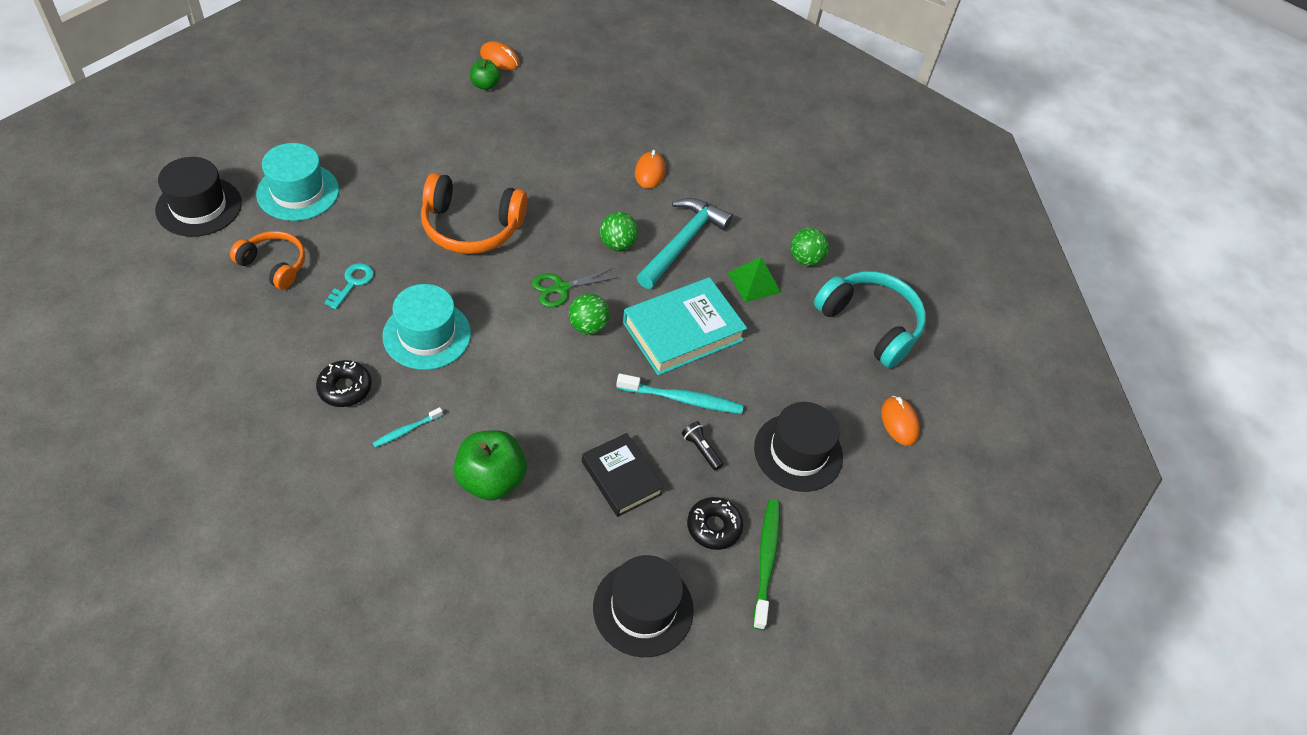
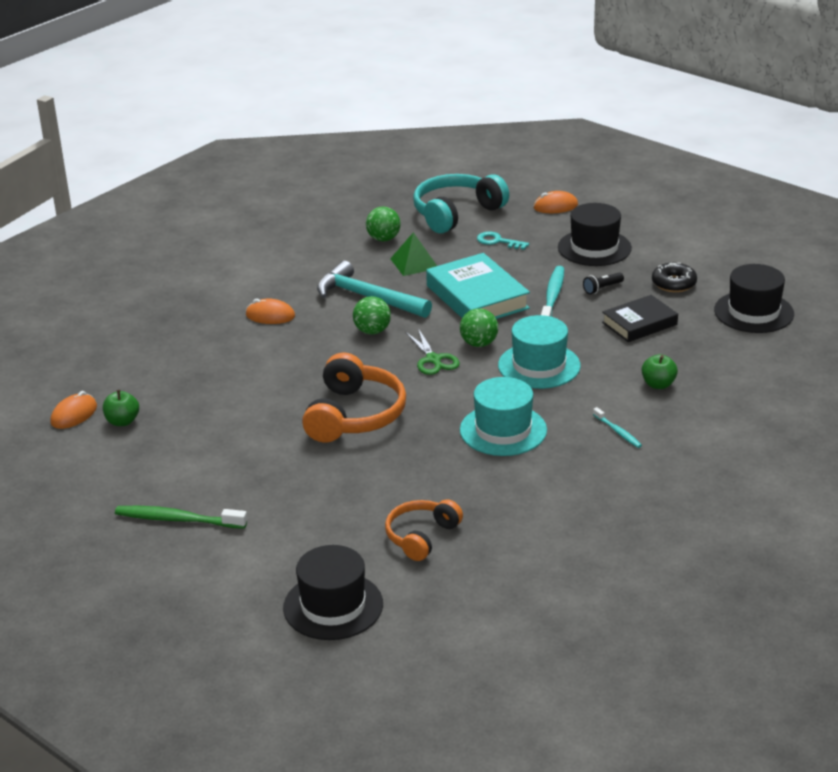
camera: 80 degrees left, 20 degrees down
turquoise hat [256,143,339,221] -> turquoise hat moved to [498,315,581,389]
black donut [316,360,372,407] -> none
turquoise key [324,263,374,310] -> turquoise key moved to [477,231,529,250]
green apple [454,430,527,501] -> green apple [642,354,678,389], size x0.57
green toothbrush [753,499,780,630] -> green toothbrush moved to [115,506,247,529]

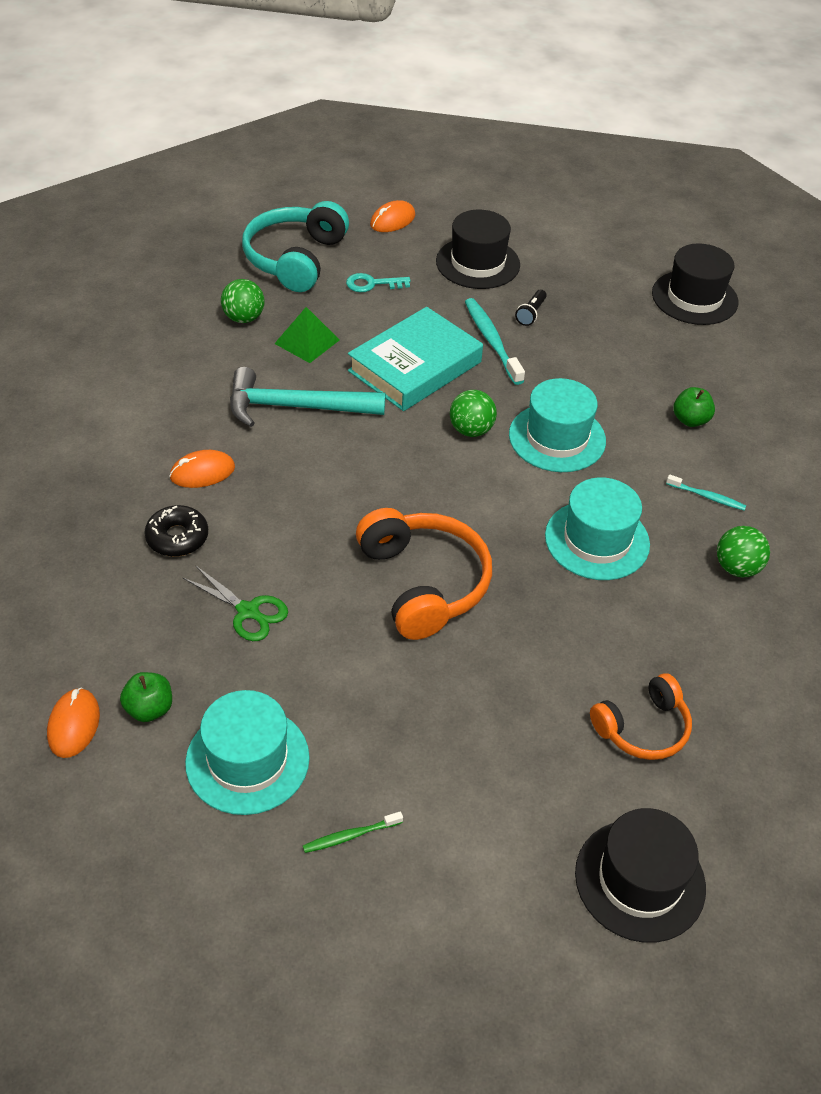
camera: 35 degrees left, 15 degrees up
green toothbrush [115,506,247,529] -> green toothbrush [303,811,403,853], size x0.55
green ball [353,296,391,335] -> green ball moved to [717,526,770,577]
orange headphones [385,499,463,561] -> orange headphones turned 120 degrees counterclockwise [590,673,692,760]
green scissors [405,328,460,375] -> green scissors moved to [182,565,288,641]
turquoise book [426,253,530,319] -> turquoise book turned 75 degrees counterclockwise [348,307,483,411]
black book [602,295,678,342] -> none
black donut [652,263,697,292] -> black donut moved to [145,505,208,557]
none -> turquoise hat [185,690,310,815]

